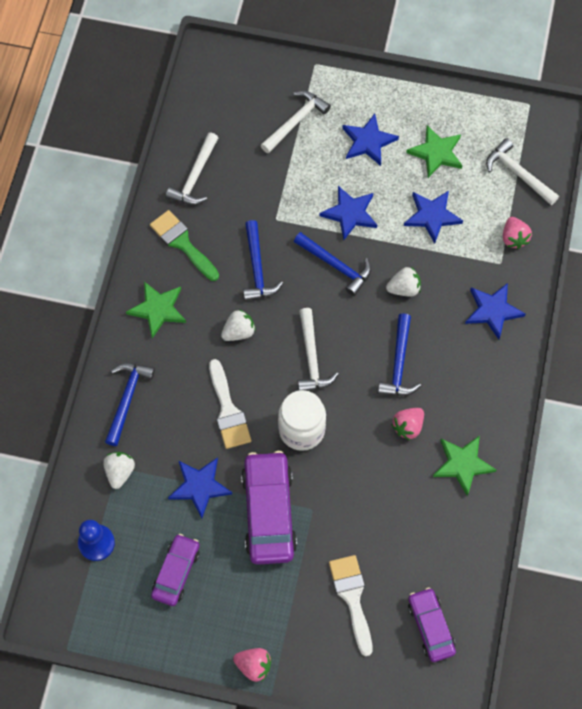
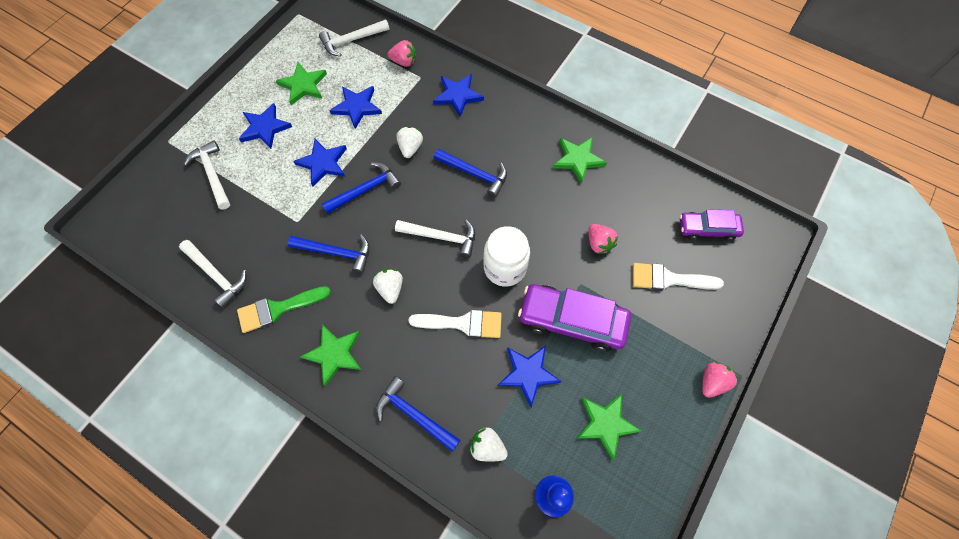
camera: 70 degrees left, 0 degrees up
purple car [151,534,200,606] -> green star [576,394,641,460]
pink strawberry [391,408,424,440] -> pink strawberry moved to [588,224,618,254]

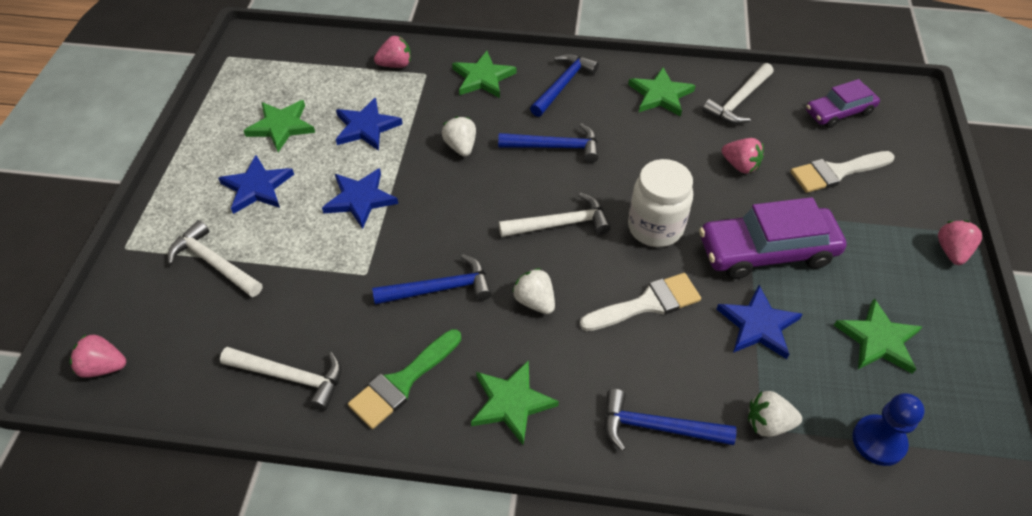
camera: 25 degrees left, 15 degrees down
white hammer [319,19,390,56] -> white hammer moved to [702,63,773,124]
blue hammer [322,162,401,214] -> blue hammer moved to [530,53,599,117]
blue star [433,74,484,117] -> green star [452,51,516,98]
none -> pink strawberry [70,334,126,378]

